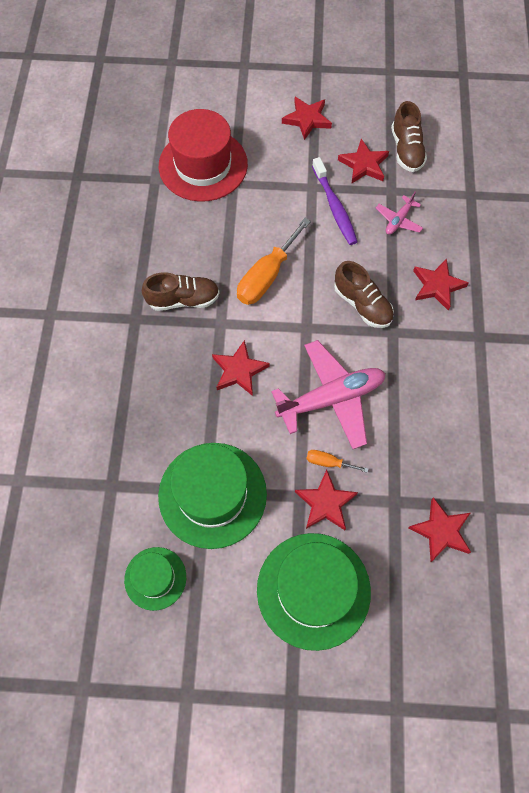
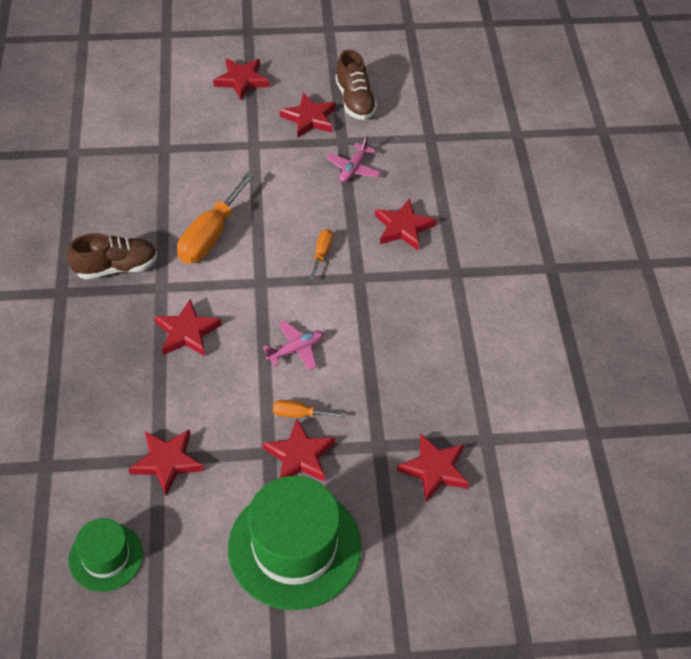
camera: 10 degrees left, 15 degrees down
green hat [158,443,267,549] -> red star [129,429,204,496]
red hat [159,109,248,202] -> none
pink plane [271,340,386,449] -> pink plane [263,321,324,371], size x0.48
purple toothbrush [312,157,358,245] -> none
brown shoe [334,261,394,328] -> orange screwdriver [309,229,333,280]

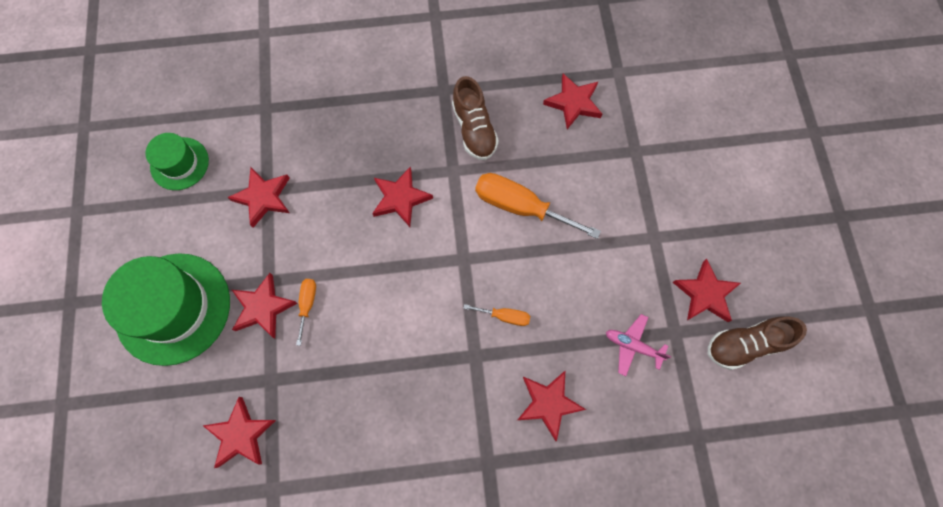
camera: 90 degrees right, 20 degrees up
red star [213,59,270,100] -> red star moved to [543,74,602,129]
pink plane [263,321,324,371] -> none

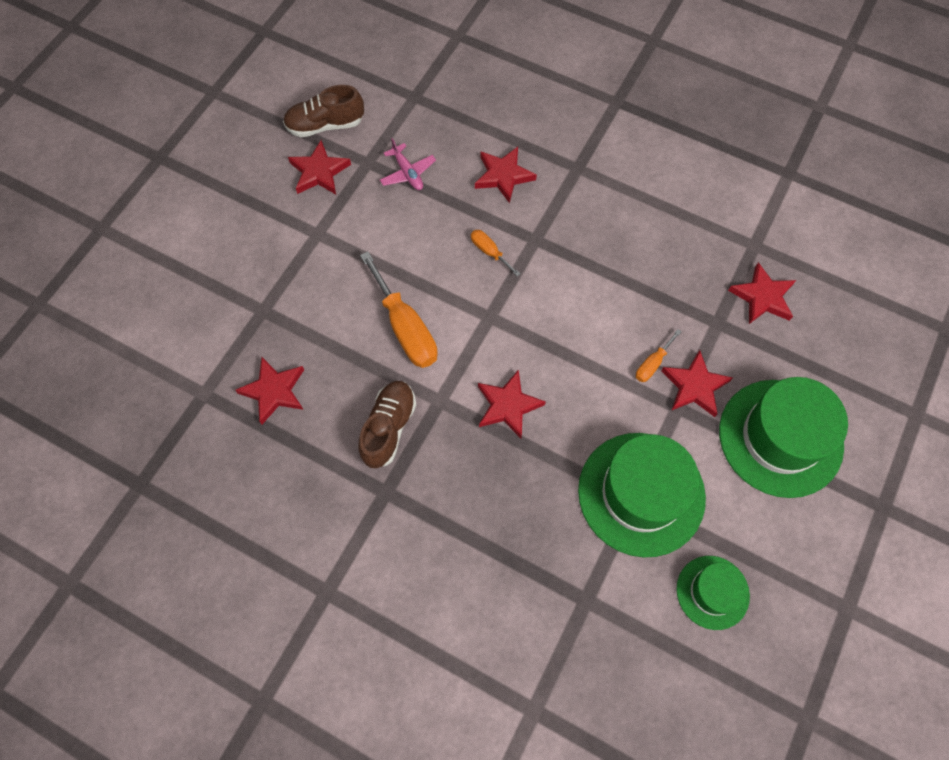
camera: 145 degrees left, 5 degrees down
red star [227,167,290,228] -> green hat [578,433,706,558]
brown shoe [708,316,807,370] -> brown shoe turned 150 degrees clockwise [283,85,364,137]

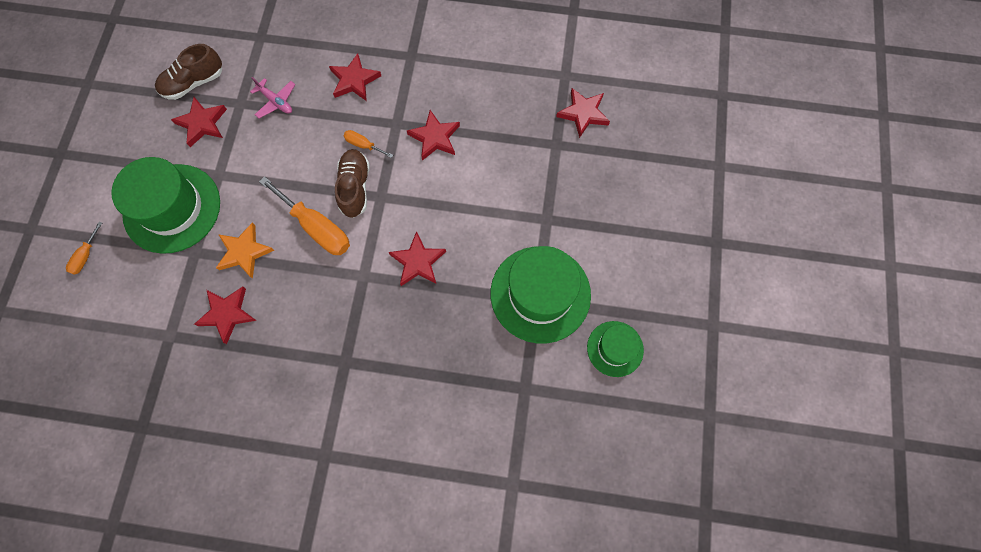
camera: 20 degrees left, 5 degrees up
brown shoe [359,381,416,468] -> brown shoe moved to [335,149,370,218]
orange screwdriver [636,329,682,382] -> orange screwdriver moved to [66,222,102,275]
red star [661,350,733,417] -> red star moved to [407,110,460,161]
green hat [719,377,848,498] -> green hat moved to [111,157,220,254]
none -> orange star [216,223,275,279]

